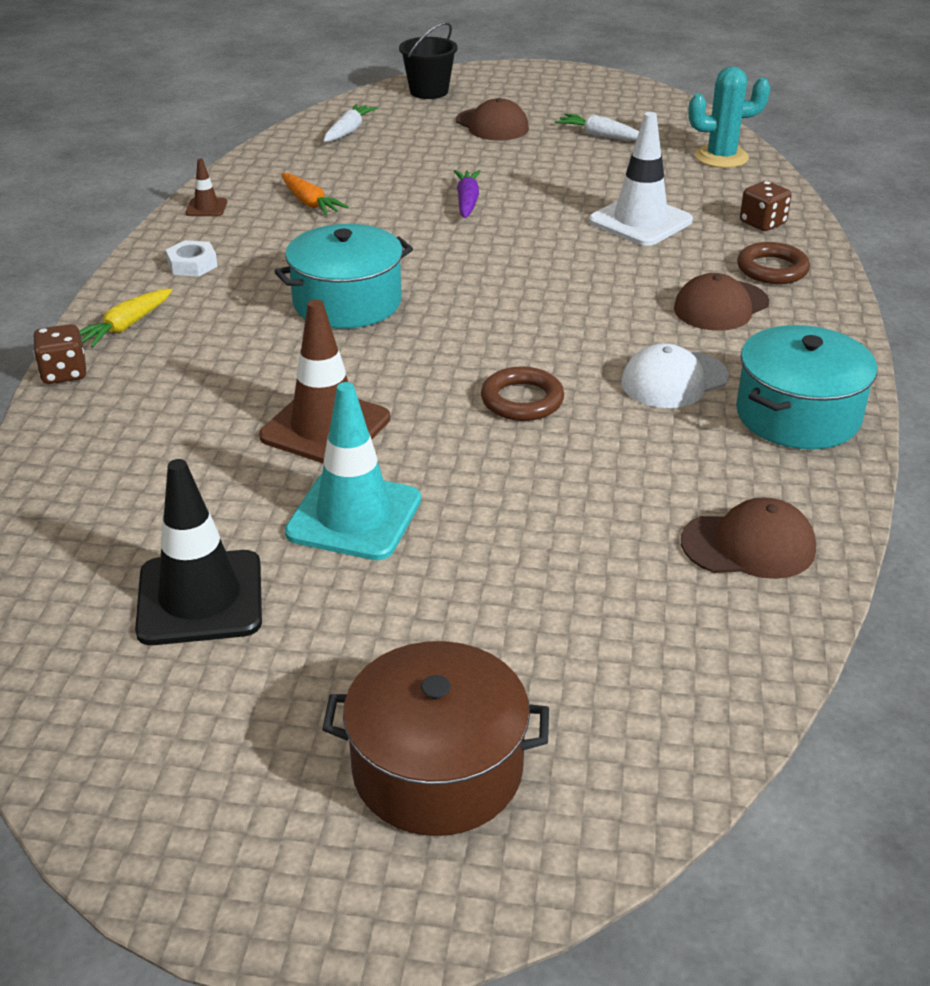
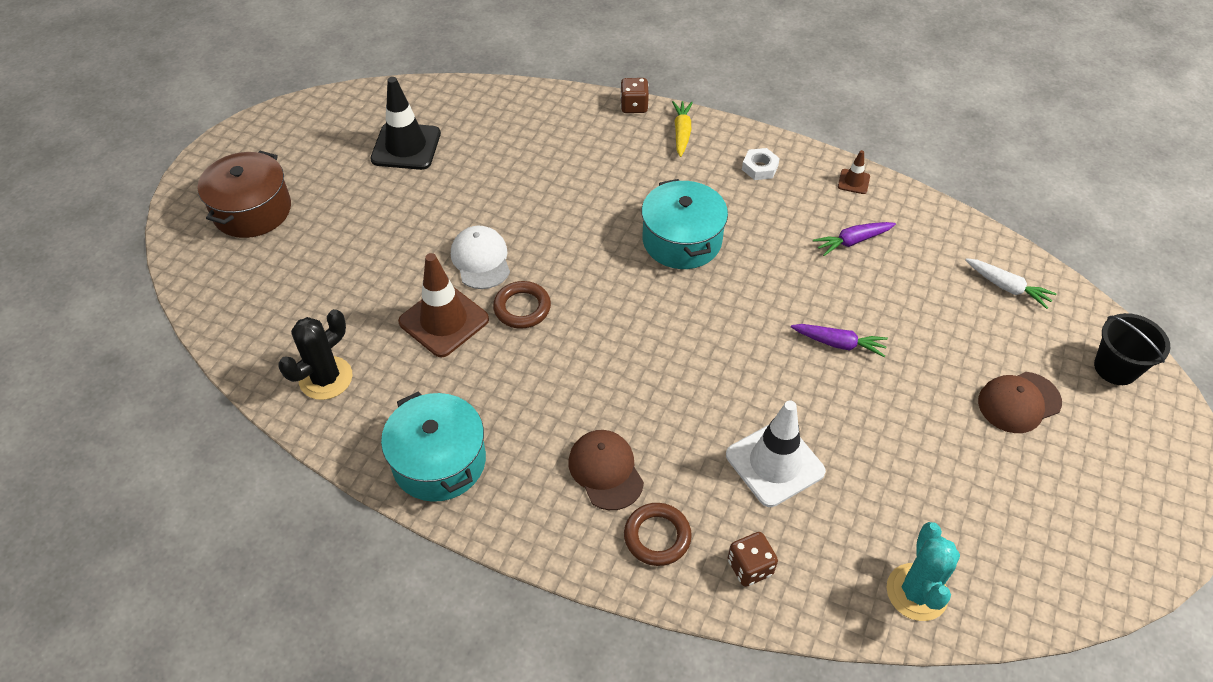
camera: 105 degrees right, 15 degrees up
yellow carrot [80,289,172,348] -> yellow carrot turned 45 degrees clockwise [672,101,693,157]
brown traffic cone [259,300,390,464] -> brown traffic cone moved to [398,253,489,357]
orange carrot [281,173,349,215] -> purple carrot [813,222,896,256]
turquoise traffic cone [285,382,421,560] -> none
white carrot [555,114,639,141] -> none
white cap [621,343,729,408] -> white cap moved to [451,225,510,289]
brown cap [681,497,816,579] -> black cactus [278,309,352,400]

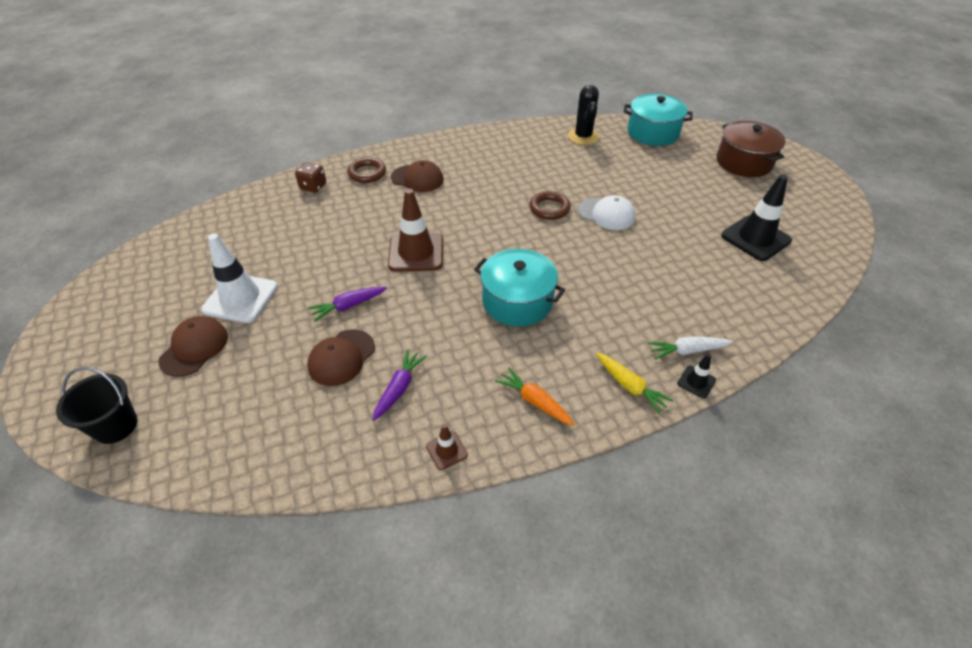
camera: 135 degrees right, 5 degrees down
turquoise pot [381,391,486,502] -> turquoise pot moved to [624,94,693,146]
brown traffic cone [398,253,489,357] -> brown traffic cone moved to [388,189,443,272]
brown dice [620,78,649,113] -> black traffic cone [677,354,716,398]
white traffic cone [726,401,826,507] -> white traffic cone moved to [201,234,278,323]
white nut [742,148,780,180] -> orange carrot [495,367,575,426]
turquoise cactus [886,522,960,621] -> none
white carrot [965,258,1057,309] -> white carrot moved to [648,336,733,360]
none -> brown cap [307,329,375,386]

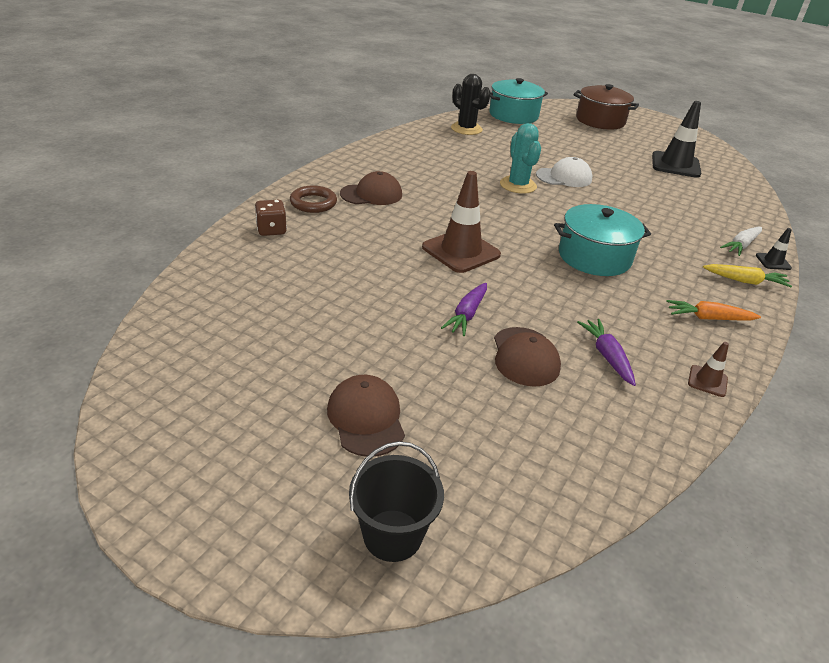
camera: 40 degrees left, 10 degrees down
white traffic cone [201,234,278,323] -> none
brown ring [529,191,571,220] -> turquoise cactus [500,123,541,194]

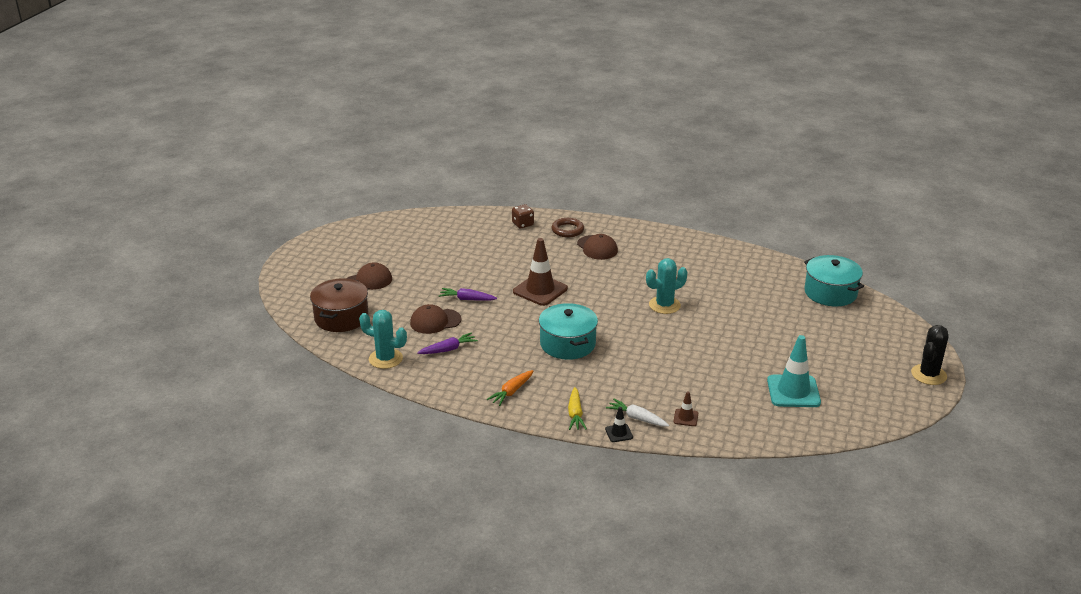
camera: 80 degrees right, 5 degrees down
black bucket [349,441,444,562] -> none
black cactus [451,74,491,135] -> black cactus moved to [911,325,949,385]
white cap [536,157,592,187] -> none
brown pot [573,84,639,130] -> brown pot moved to [310,278,369,332]
black traffic cone [652,101,701,178] -> turquoise traffic cone [767,335,821,407]
orange carrot [666,300,761,321] -> orange carrot turned 135 degrees counterclockwise [487,370,533,406]
brown traffic cone [688,342,729,397] -> brown traffic cone moved to [673,391,698,426]
none -> turquoise cactus [359,310,407,369]

